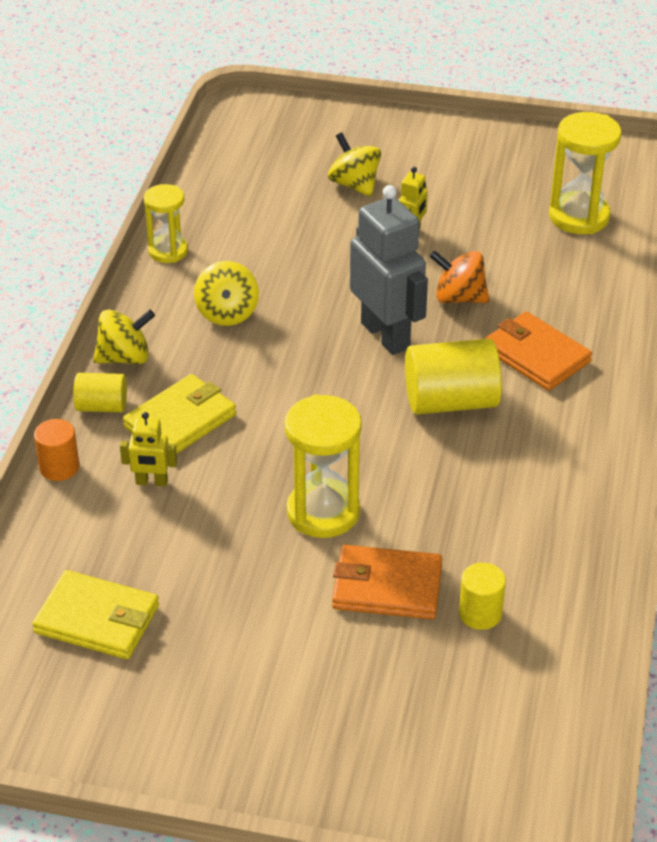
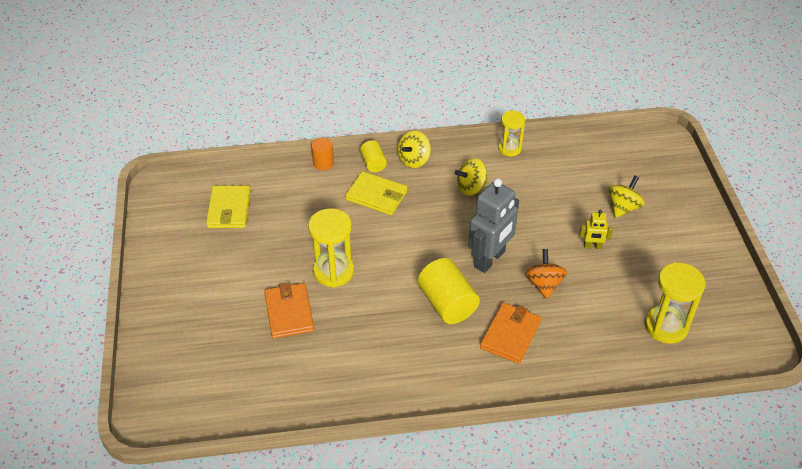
camera: 70 degrees right, 5 degrees up
yellow spinning top [93,309,155,364] -> yellow spinning top turned 75 degrees clockwise [398,131,431,168]
yellow robot [120,412,177,486] -> none
yellow cylinder [459,562,506,630] -> none

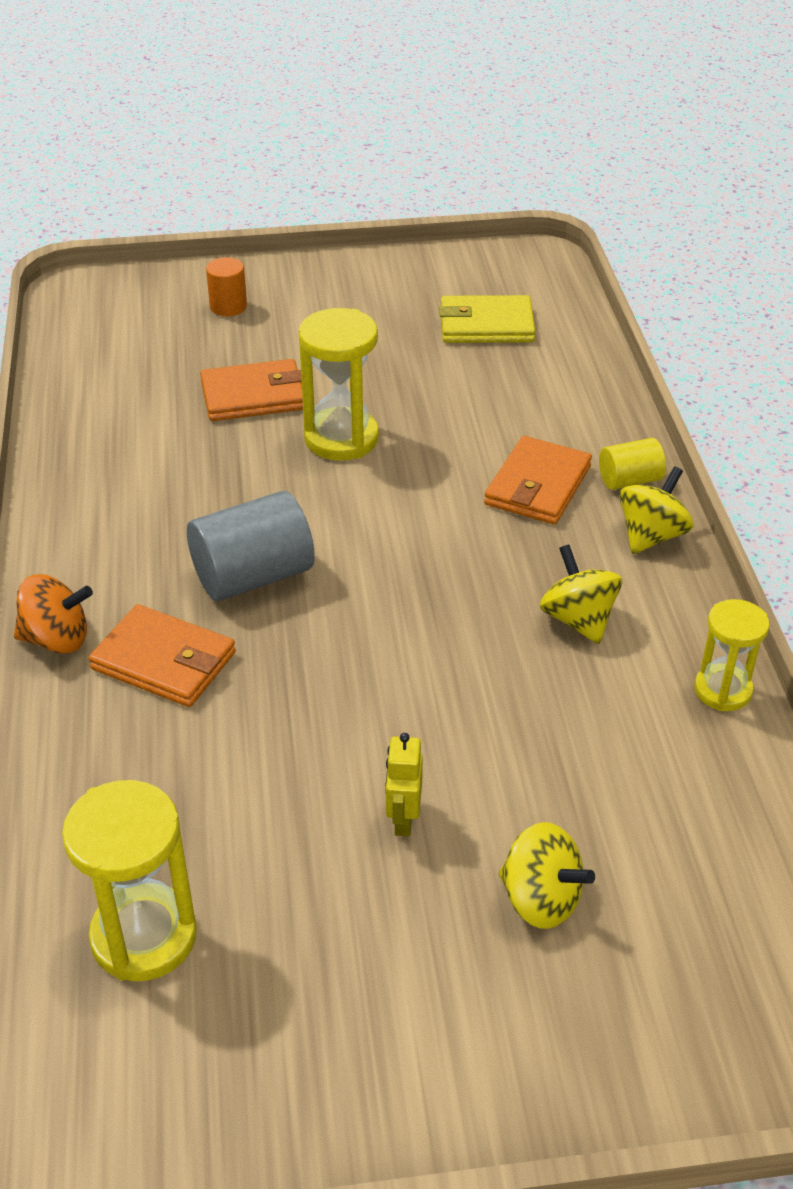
camera: 90 degrees right, 5 degrees down
orange cylinder [311,138,334,170] -> orange cylinder moved to [206,257,247,316]
yellow wallet [345,171,407,215] -> orange wallet [484,436,592,525]
yellow spinning top [398,131,431,168] -> yellow spinning top turned 90 degrees clockwise [619,466,694,554]
yellow cylinder [418,258,480,324] -> grey cylinder [187,491,315,601]
grey robot [468,178,519,273] -> none
orange spinning top [525,249,567,299] -> orange spinning top moved to [14,574,93,654]

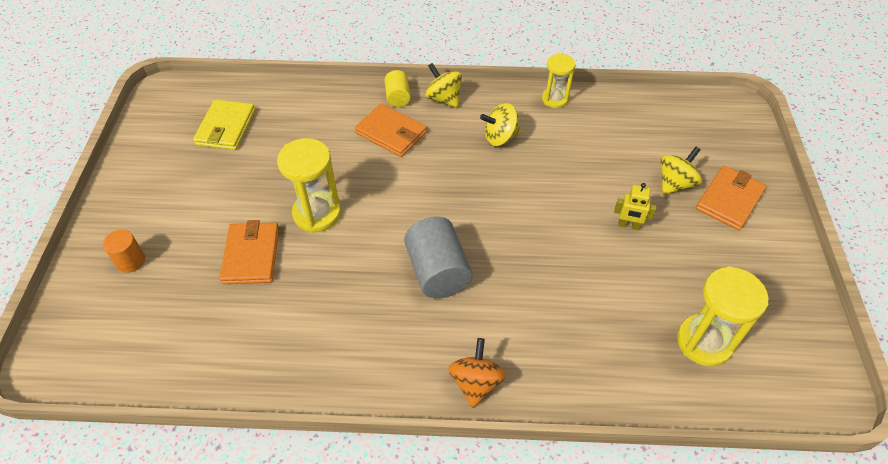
camera: 80 degrees left, 10 degrees up
orange wallet [88,604,236,707] -> orange wallet moved to [696,166,766,230]

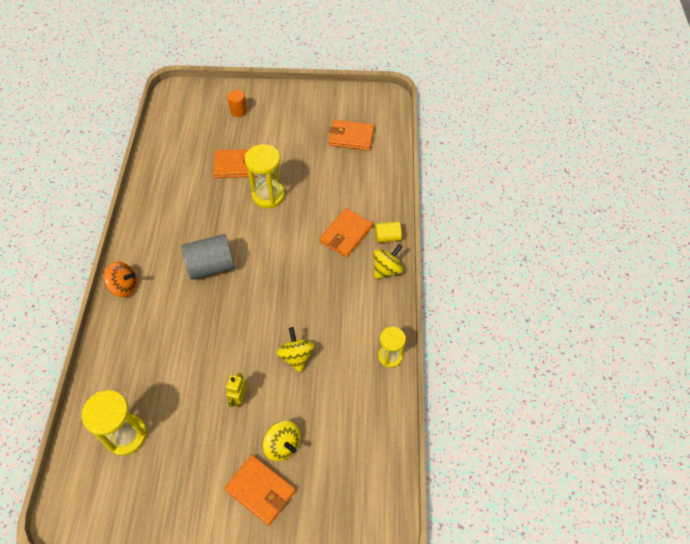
camera: 90 degrees right, 5 degrees up
yellow wallet [193,99,255,150] -> orange wallet [329,120,375,151]
yellow spinning top [480,103,521,146] -> yellow spinning top moved to [276,327,315,373]

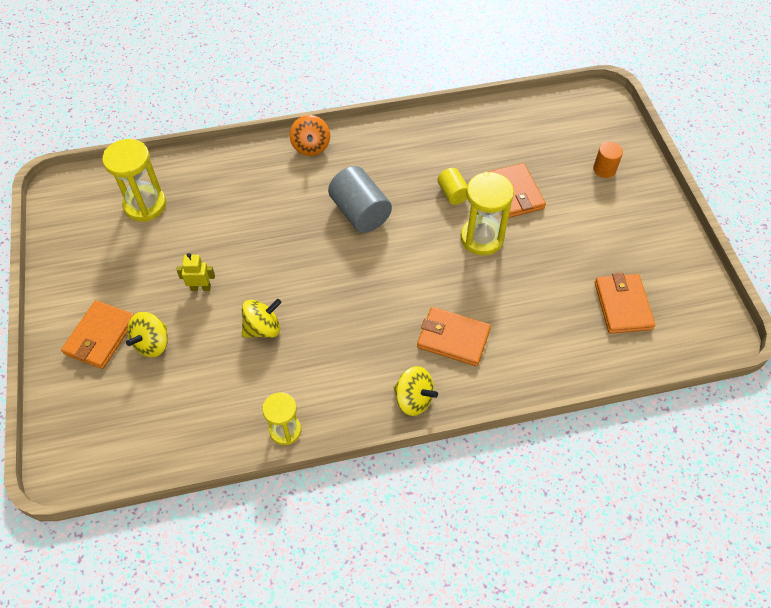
camera: 75 degrees right, 0 degrees up
yellow cylinder [375,221,402,243] -> yellow cylinder moved to [437,168,468,205]

